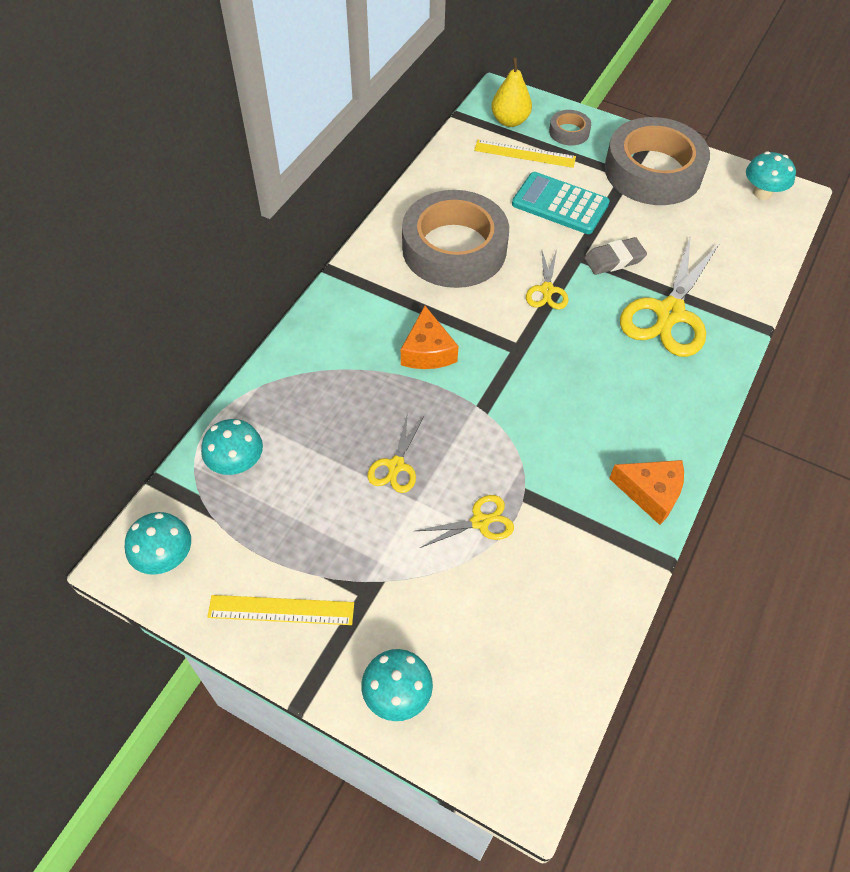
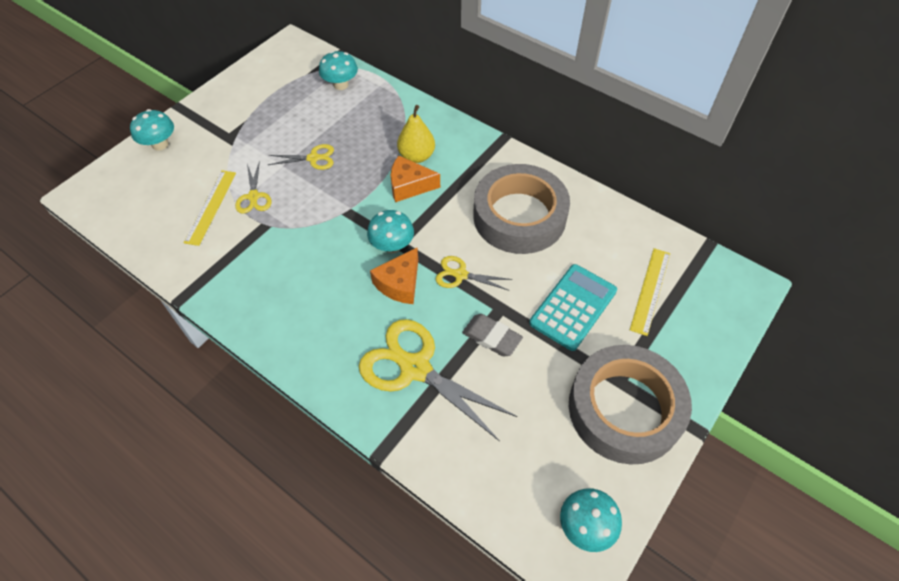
camera: 100 degrees right, 0 degrees up
turquoise mushroom [125,512,191,575] -> turquoise mushroom moved to [367,210,414,253]
yellow ruler [207,595,354,625] -> yellow ruler moved to [184,170,236,246]
yellow scissors [367,412,424,493] -> yellow scissors turned 150 degrees clockwise [268,144,334,170]
yellow pear [491,57,532,127] -> yellow pear moved to [397,105,435,163]
grey tape [549,110,591,146] -> none
grey eraser [584,237,647,275] -> grey eraser turned 45 degrees counterclockwise [462,314,523,356]
orange cheese [609,460,684,525] -> orange cheese moved to [370,248,418,304]

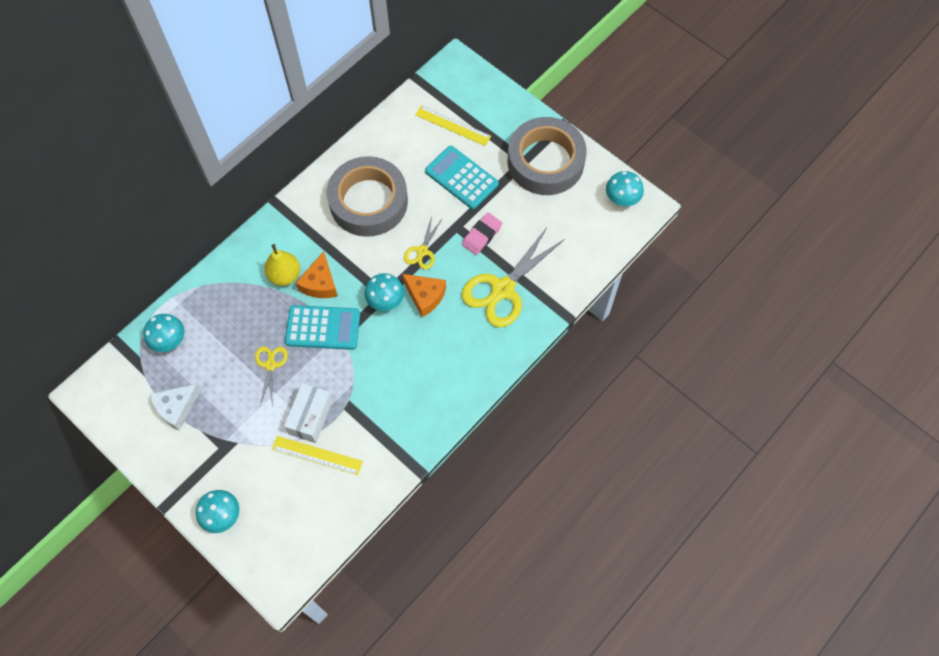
camera: 85 degrees left, 10 degrees up
yellow scissors [235,161,272,214] -> white box [284,383,333,443]
grey eraser [462,314,523,356] -> pink eraser [462,213,502,255]
none -> white cheese [150,384,201,431]
none -> turquoise calculator [285,305,360,350]

